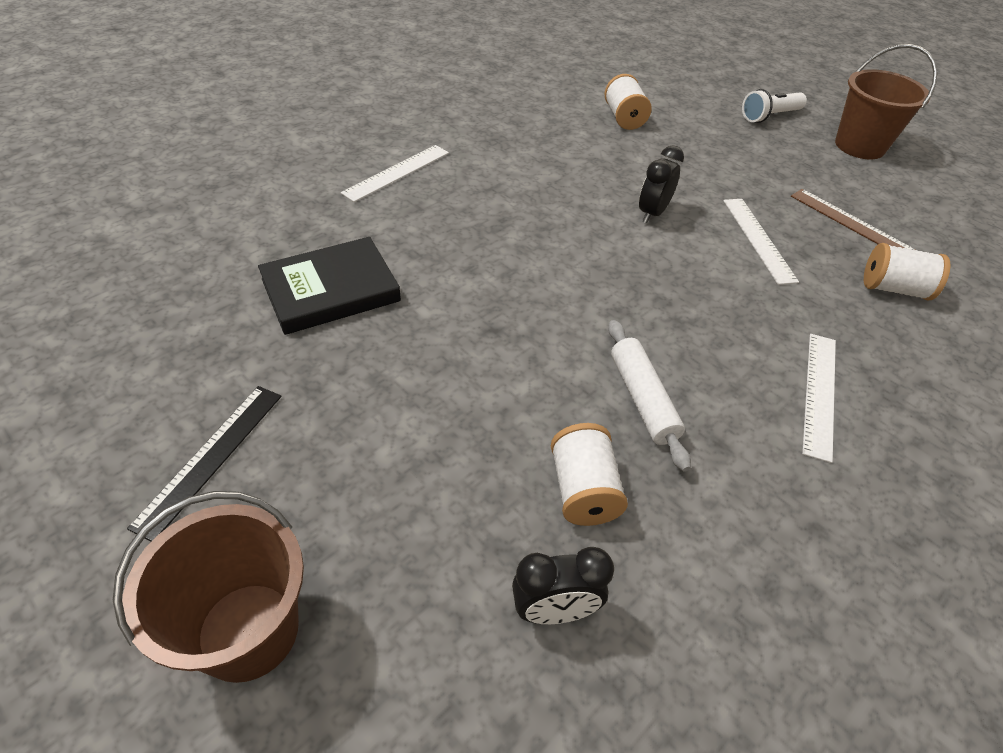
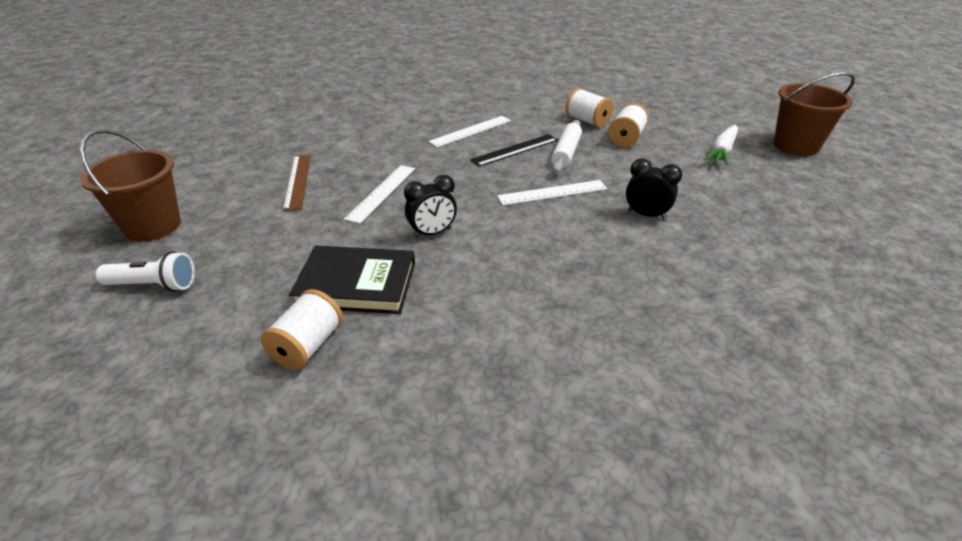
camera: 145 degrees left, 10 degrees down
black ruler [127,386,282,541] -> black ruler moved to [470,134,558,167]
black book [258,237,401,335] -> black book moved to [289,245,415,314]
white ruler [341,145,449,202] -> white ruler moved to [497,180,607,205]
black clock [512,547,614,624] -> black clock moved to [626,158,682,220]
white spool [864,243,950,300] -> white spool moved to [566,88,613,128]
none -> white carrot [703,125,738,166]

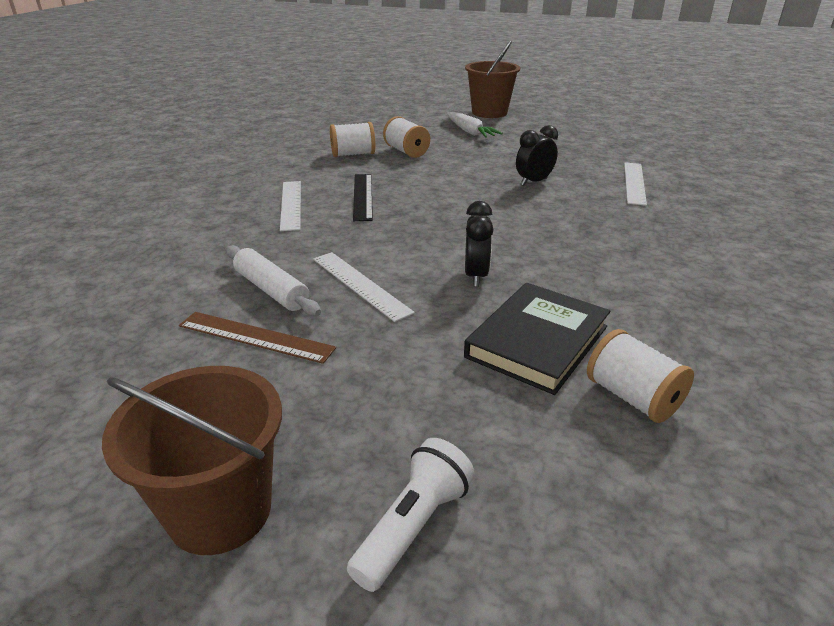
camera: 60 degrees left, 5 degrees down
white ruler [497,180,607,205] -> white ruler moved to [624,162,647,206]
white rolling pin [551,120,582,173] -> white rolling pin moved to [226,245,321,316]

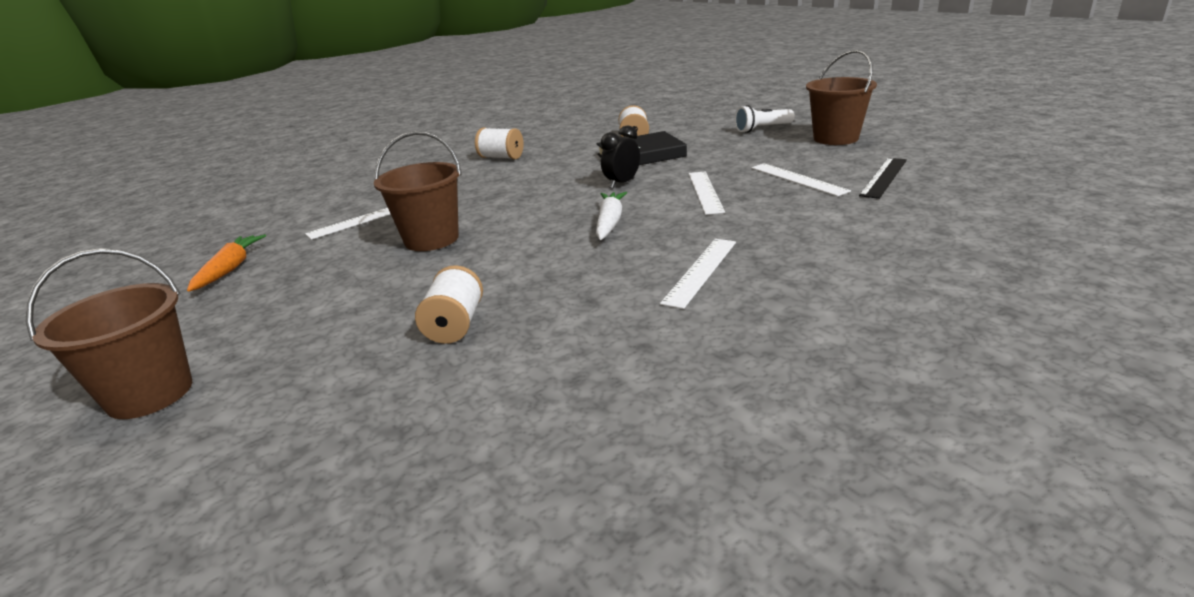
camera: 140 degrees left, 5 degrees down
brown ruler [179,312,336,364] -> white ruler [751,163,851,196]
white rolling pin [226,245,321,316] -> none
white spool [330,122,375,157] -> white spool moved to [475,128,524,159]
black ruler [353,174,373,221] -> black ruler moved to [859,158,907,199]
white carrot [447,112,503,138] -> white carrot moved to [596,192,627,240]
black clock [516,125,558,186] -> brown bucket [374,131,462,251]
none -> orange carrot [187,234,266,292]

